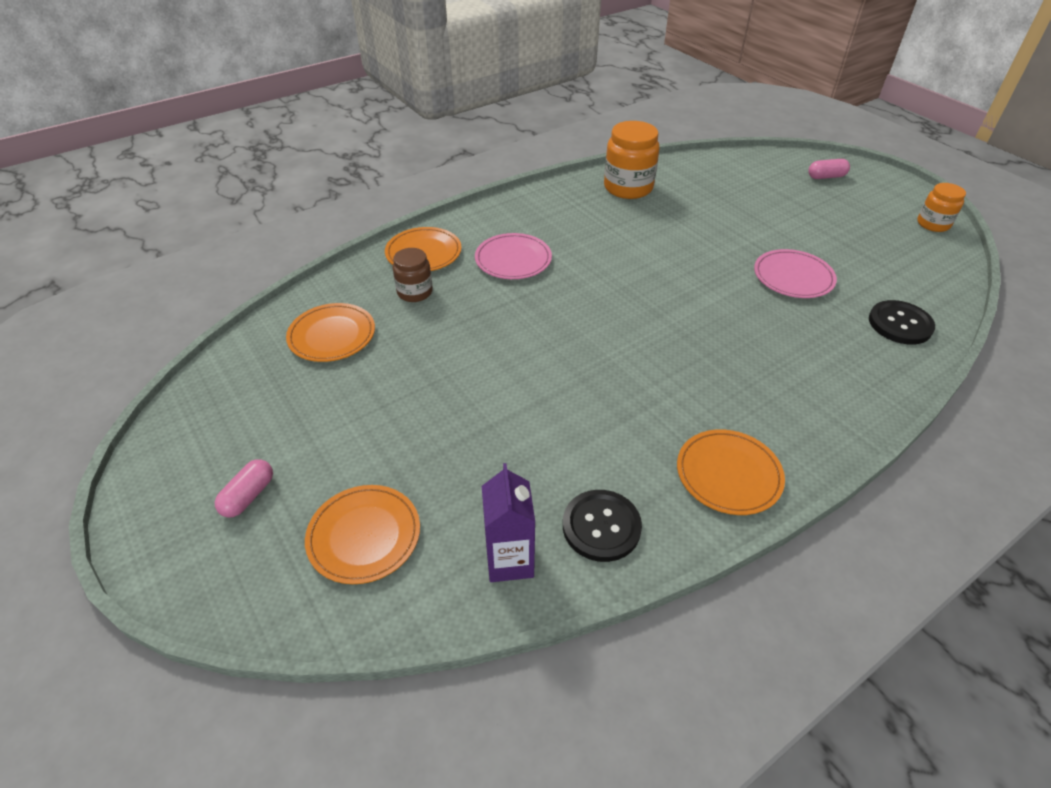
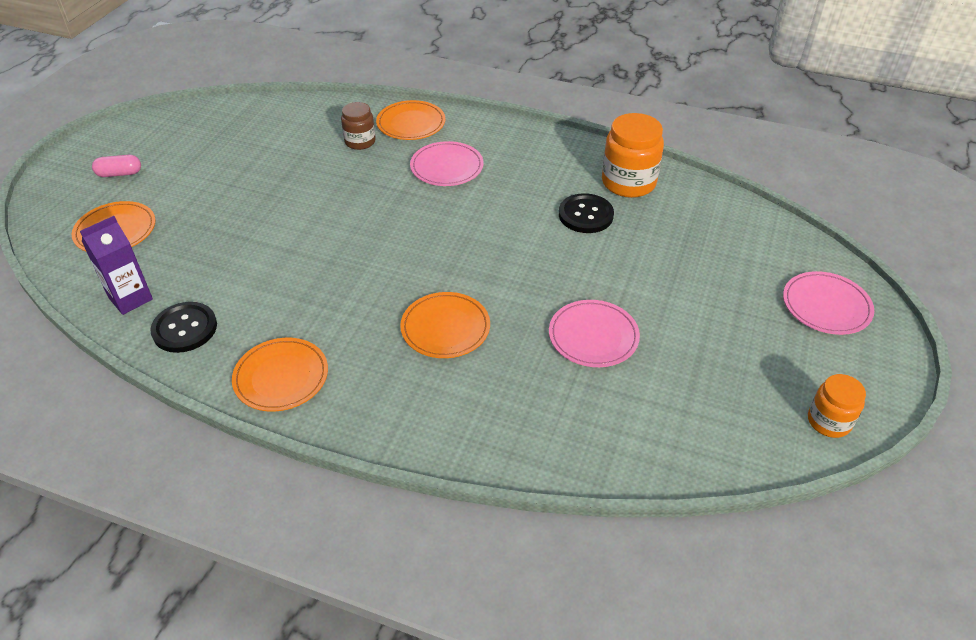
camera: 55 degrees right, 0 degrees up
orange plate [286,303,375,362] -> orange plate moved to [400,292,490,358]
pink capsule [808,159,850,179] -> pink plate [783,271,874,335]
black button [869,300,935,344] -> black button moved to [559,193,614,233]

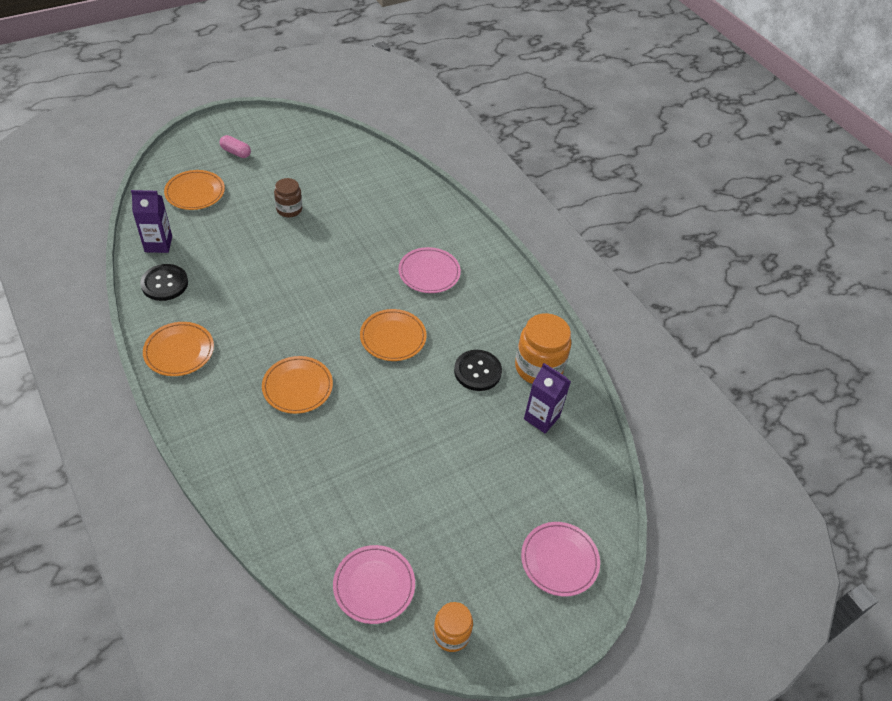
camera: 35 degrees right, 5 degrees up
brown jar [341,102,376,150] -> brown jar moved to [274,178,302,217]
orange plate [376,100,445,140] -> orange plate moved to [360,309,427,361]
pink plate [549,300,640,367] -> pink plate moved to [333,545,415,624]
none -> purple carton [524,363,571,433]

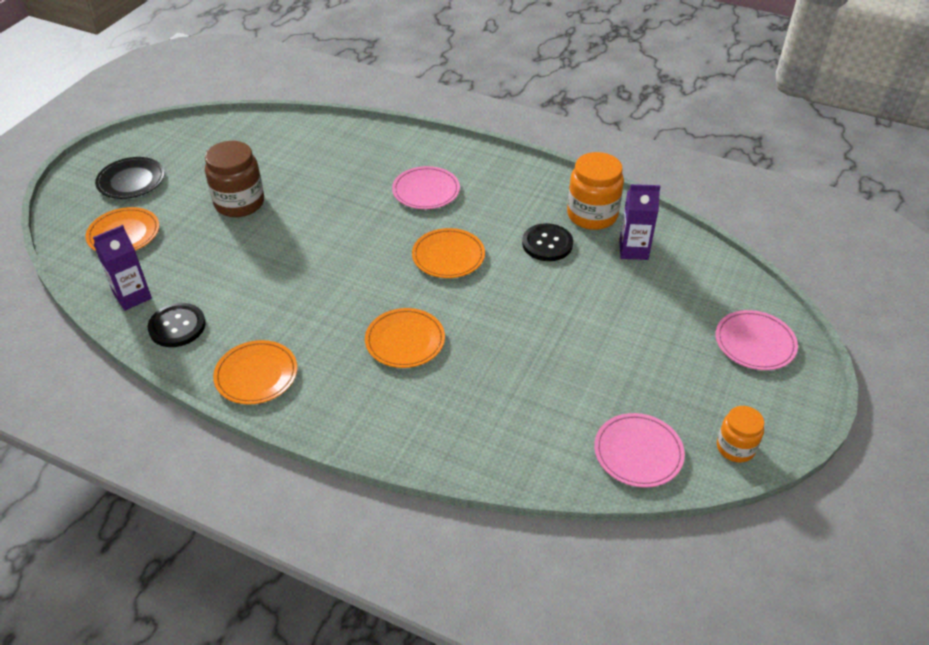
camera: 30 degrees left, 5 degrees down
pink capsule [220,135,251,158] -> black plate [95,157,165,199]
brown jar [274,178,302,217] -> brown jar [205,141,264,217], size x1.66

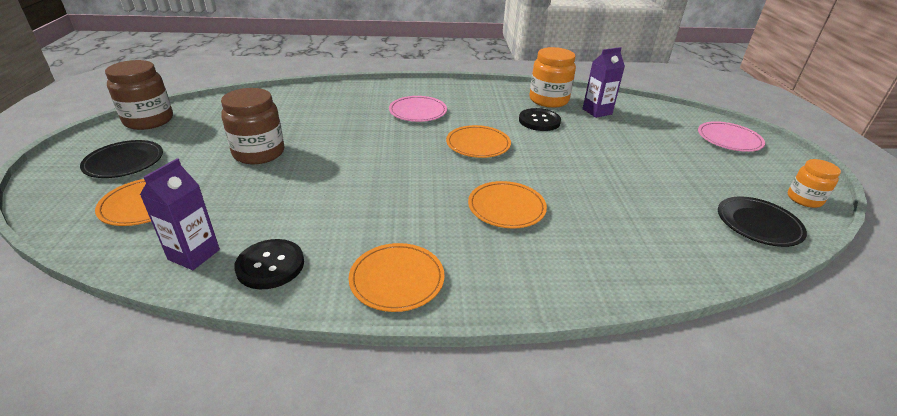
camera: 30 degrees left, 10 degrees down
pink plate [594,413,685,488] -> black plate [718,197,807,247]
none -> brown jar [105,60,173,130]

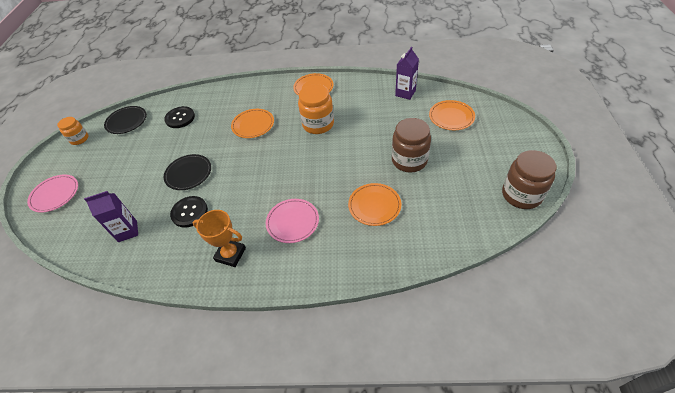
camera: 170 degrees left, 15 degrees up
black plate [80,140,163,178] -> black plate moved to [164,154,211,190]
black button [234,239,304,289] -> black button moved to [164,106,195,128]
orange plate [446,125,511,158] -> orange plate moved to [348,183,401,226]
orange jar [529,47,576,108] -> orange jar moved to [298,84,334,134]
none -> orange trophy [192,210,246,267]

